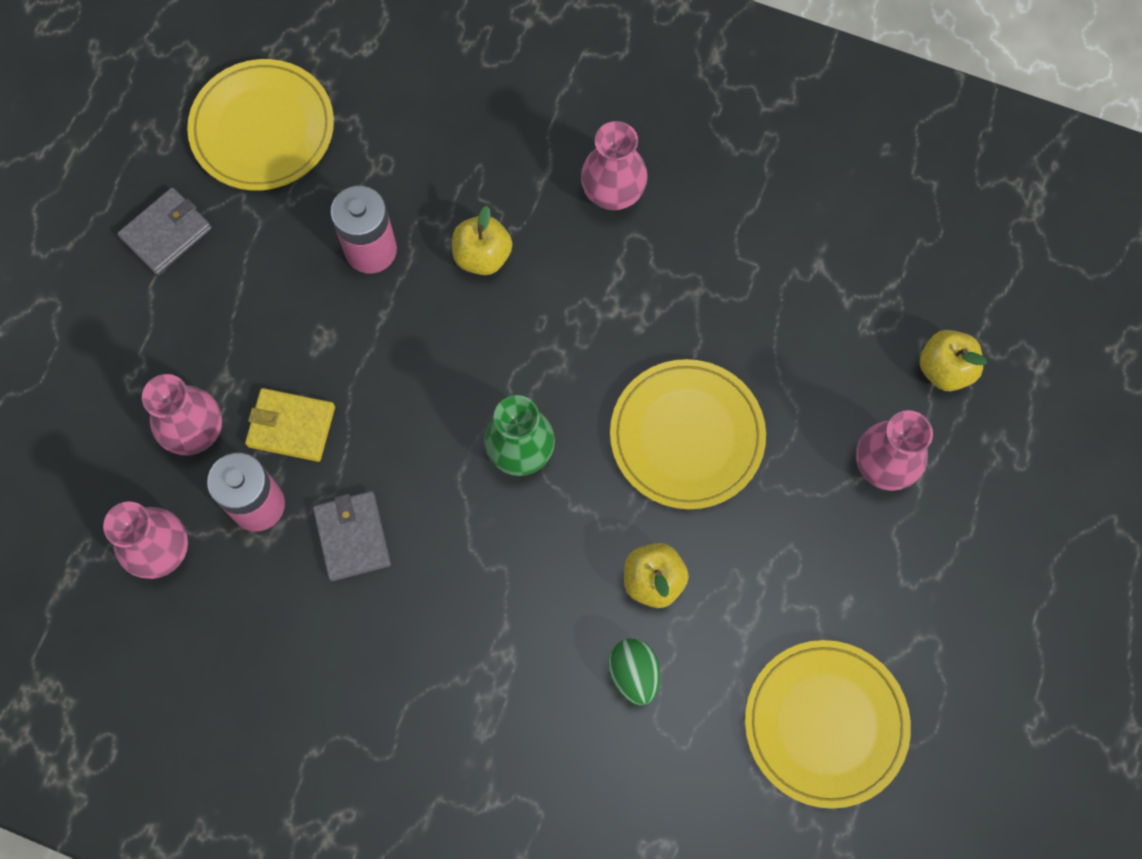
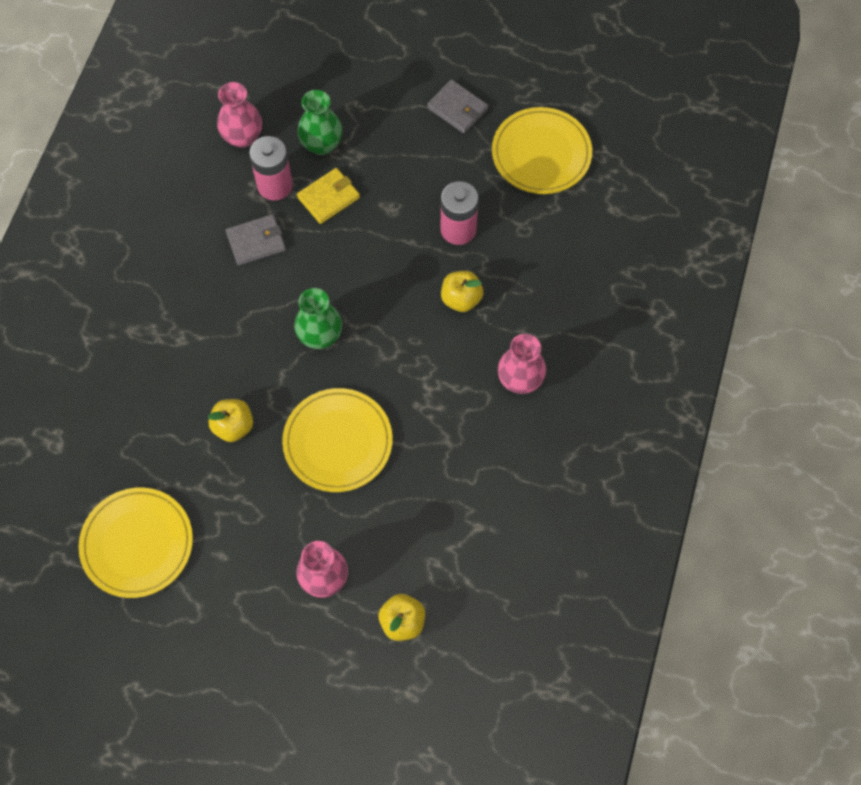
camera: 85 degrees right, 5 degrees down
pink vase [142,374,222,455] -> green vase [298,90,343,155]
yellow wallet [245,388,335,462] -> yellow wallet turned 45 degrees clockwise [297,168,360,224]
green egg [608,638,660,706] -> none

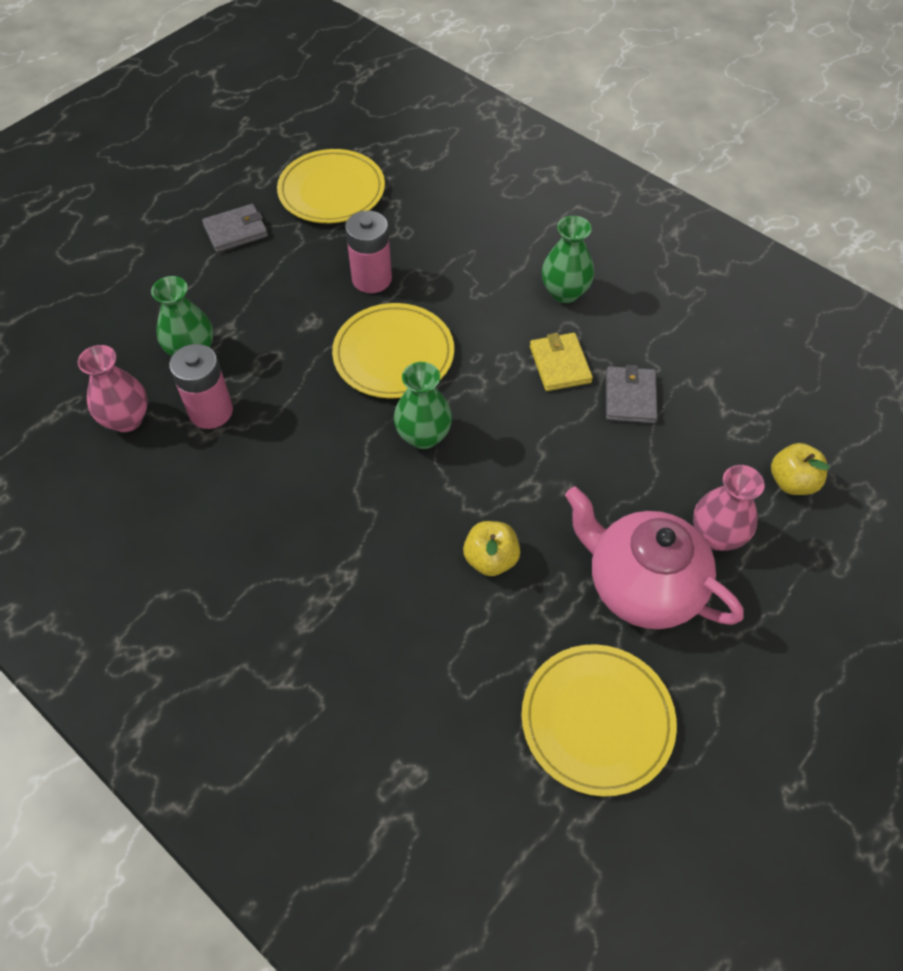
camera: 65 degrees left, 10 degrees down
grey wallet [226,214,286,266] -> grey wallet moved to [606,365,658,423]
yellow plate [282,388,393,492] -> yellow plate moved to [332,303,454,399]
yellow wallet [297,168,360,224] -> yellow wallet moved to [530,333,593,391]
yellow apple [441,271,483,312] -> none
pink vase [498,334,546,394] -> green vase [542,216,594,303]
none -> pink teapot [565,486,744,629]

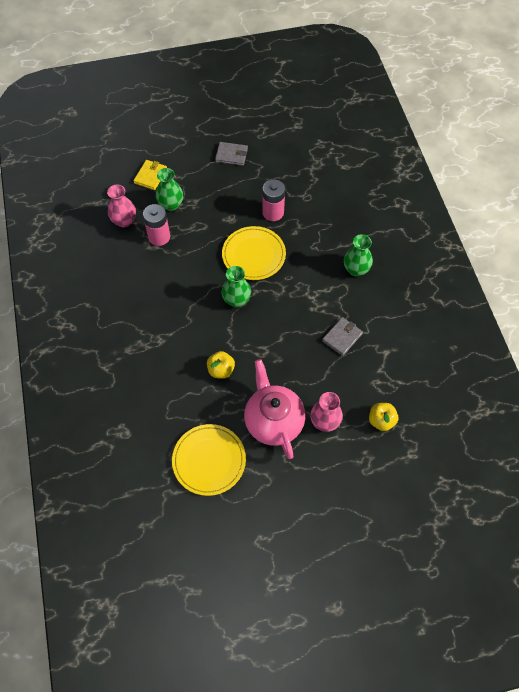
camera: 35 degrees right, 5 degrees up
yellow plate [277,149,385,223] -> none
yellow wallet [530,333,593,391] -> yellow wallet moved to [133,160,167,190]

